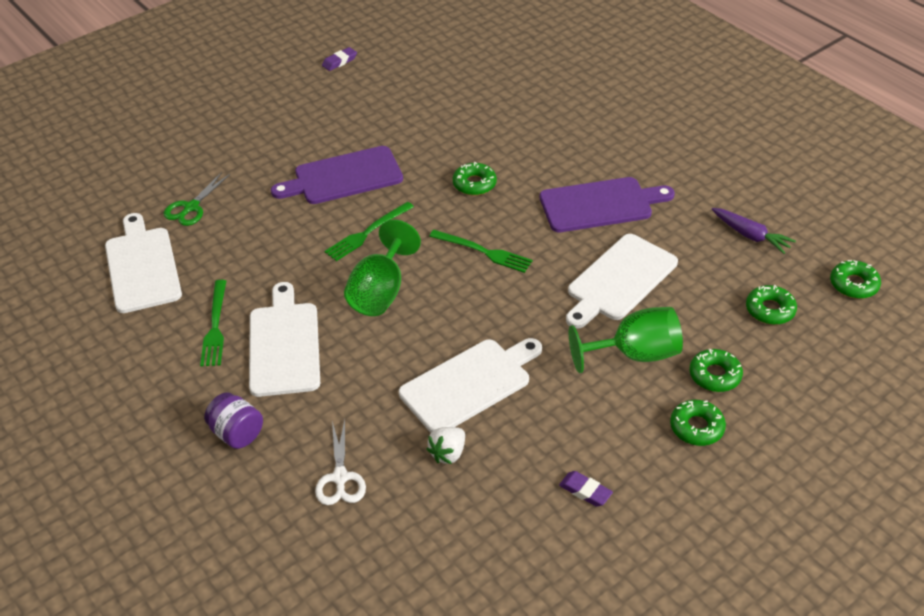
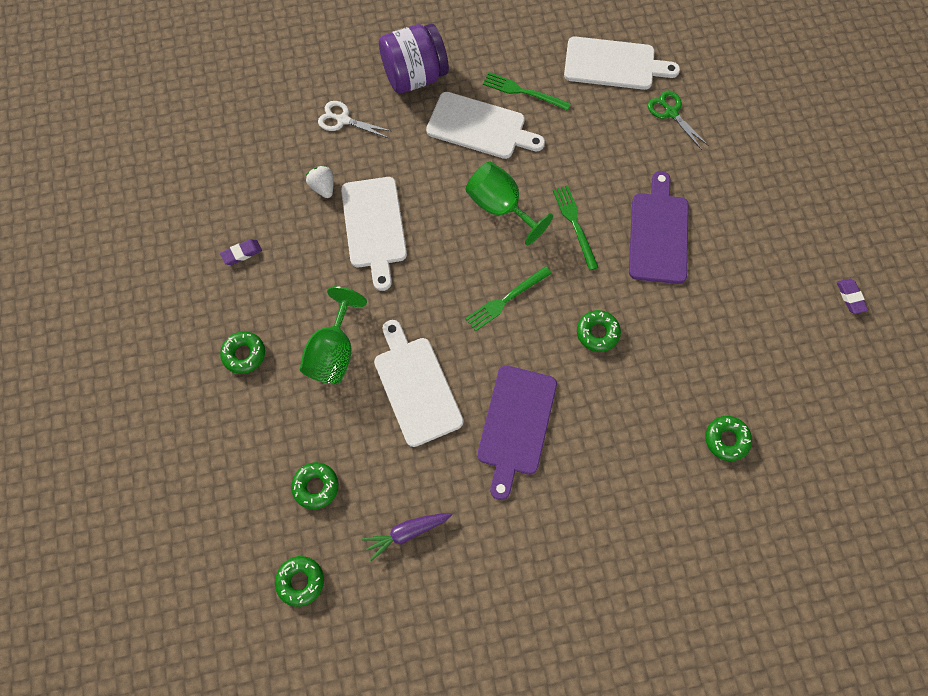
camera: 115 degrees right, 25 degrees up
purple jar [204,392,263,449] -> purple jar [379,24,449,93], size x1.77
green donut [690,349,743,392] -> green donut moved to [705,416,752,461]

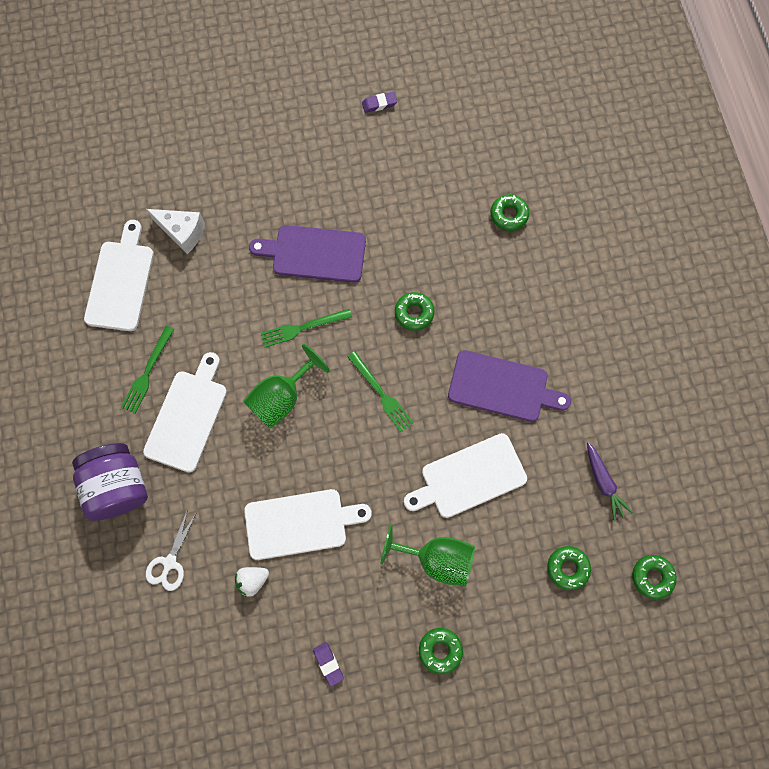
camera: 90 degrees left, 5 degrees up
green scissors [648,90,709,150] -> white cheese [146,209,205,254]

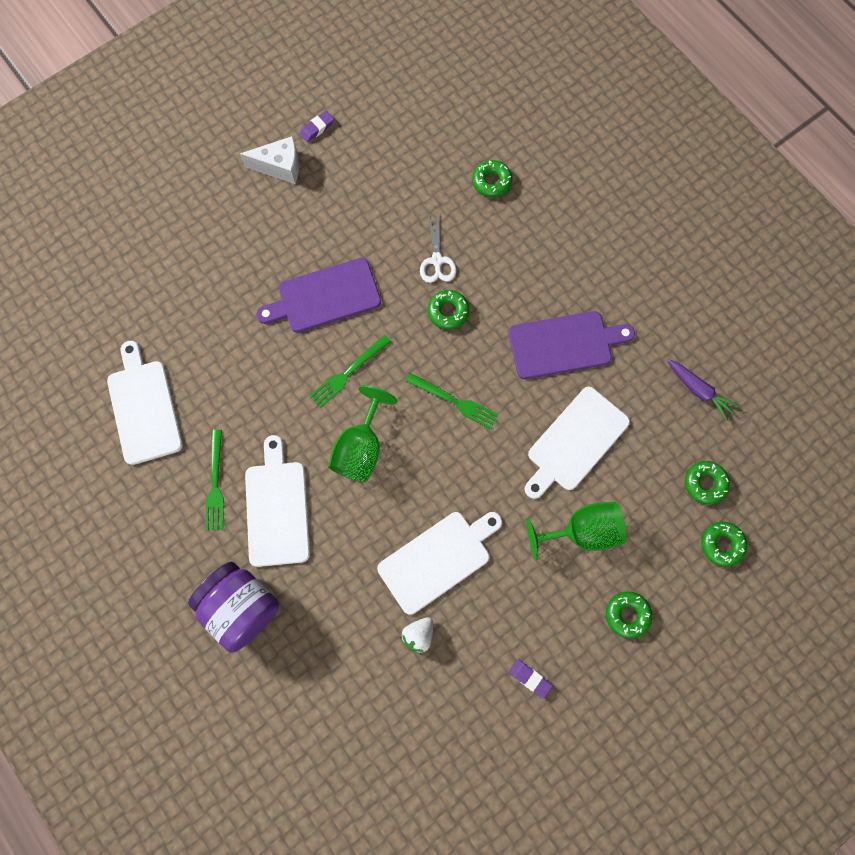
camera: 25 degrees left, 0 degrees up
white cheese [146,209,205,254] -> white cheese moved to [240,136,299,184]
white scissors [146,509,197,591] -> white scissors moved to [420,213,456,283]
green donut [632,555,677,599] -> green donut moved to [701,522,747,567]

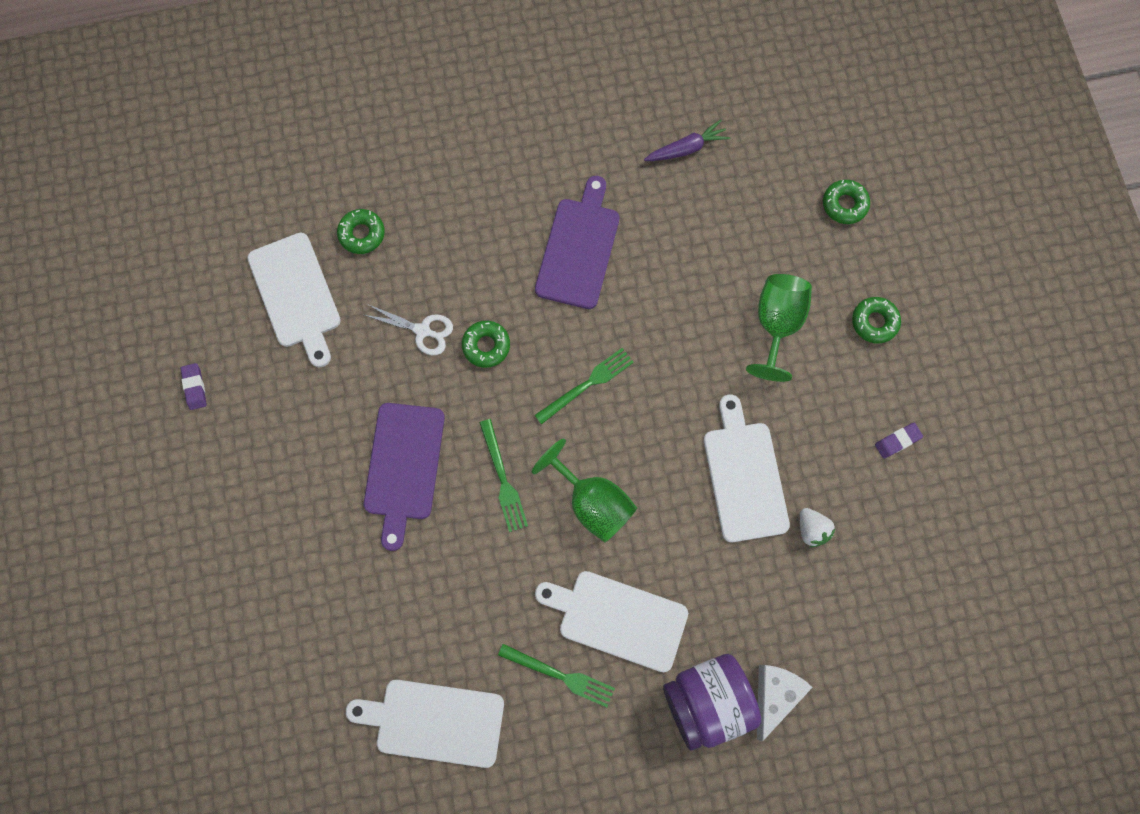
camera: 65 degrees left, 0 degrees up
white cheese [240,136,299,184] -> white cheese moved to [757,665,813,742]
white cutting board [525,387,630,499] -> white cutting board moved to [247,233,341,368]
green donut [685,461,730,505] -> none

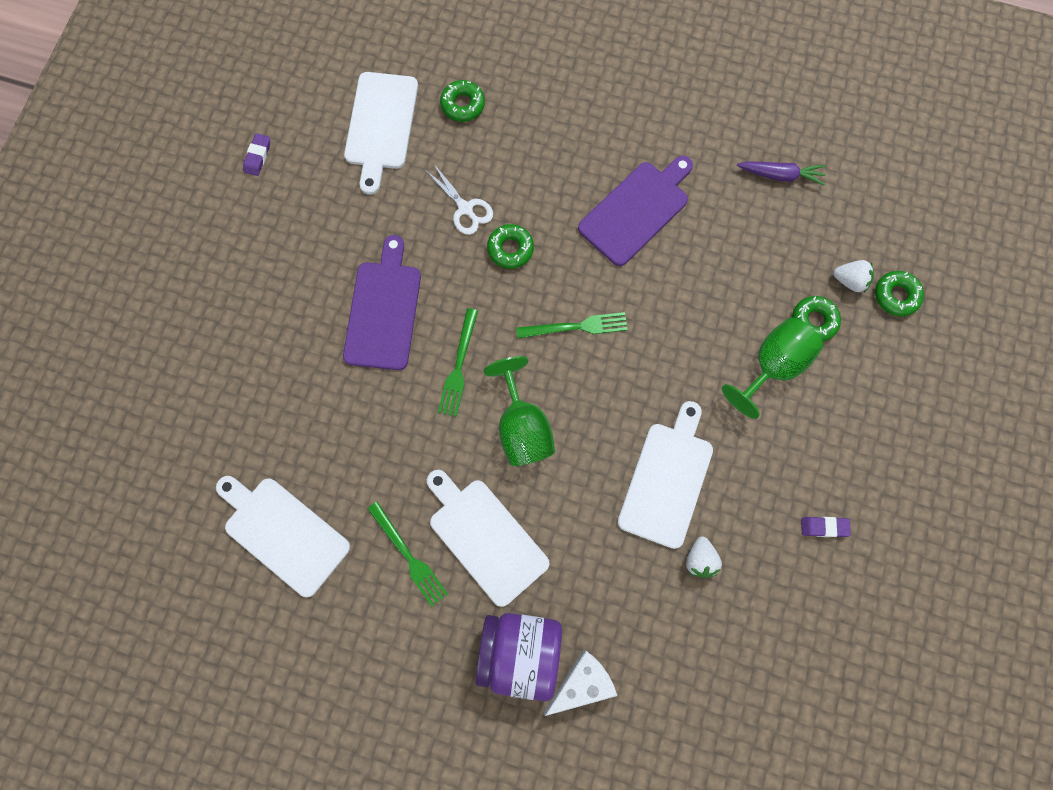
camera: 30 degrees right, 0 degrees up
purple cutting board [364,403,445,551] -> purple cutting board turned 150 degrees clockwise [343,235,421,370]
green donut [852,297,901,344] -> green donut moved to [792,296,841,342]
none -> white strawberry [833,260,874,292]

